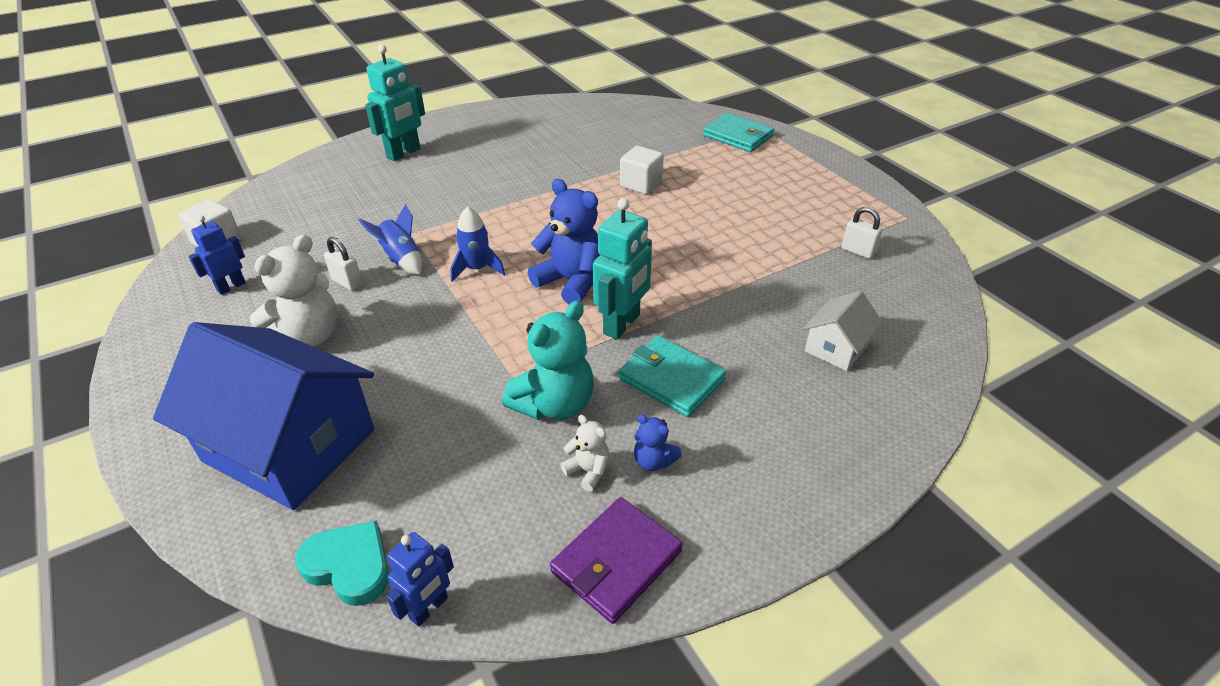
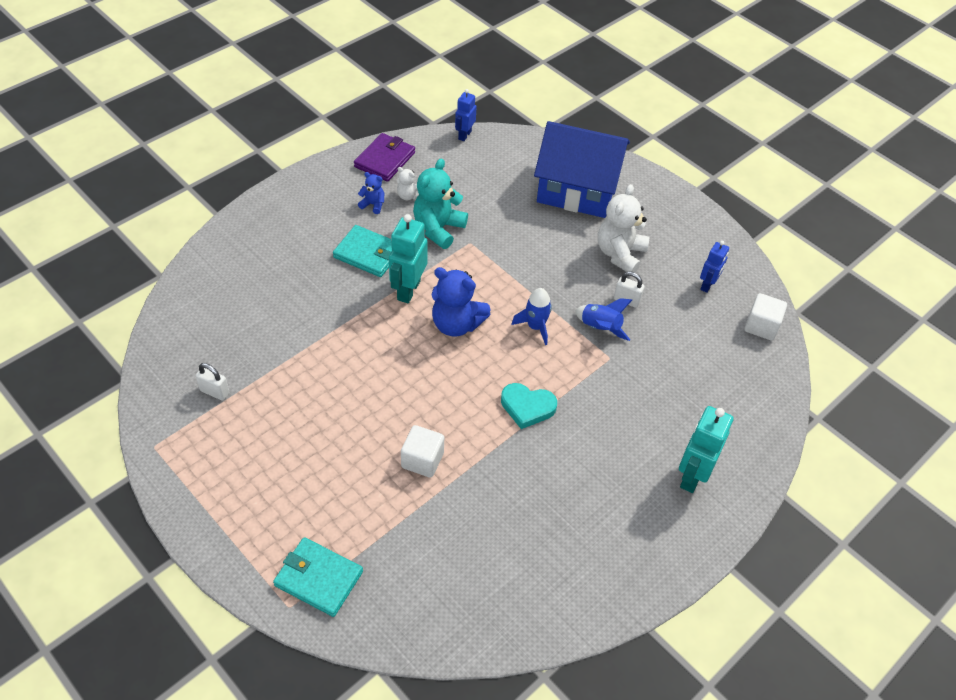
camera: 165 degrees right, 10 degrees up
turquoise heart [295,520,389,606] -> turquoise heart moved to [501,383,557,429]
white house [803,291,883,371] -> none

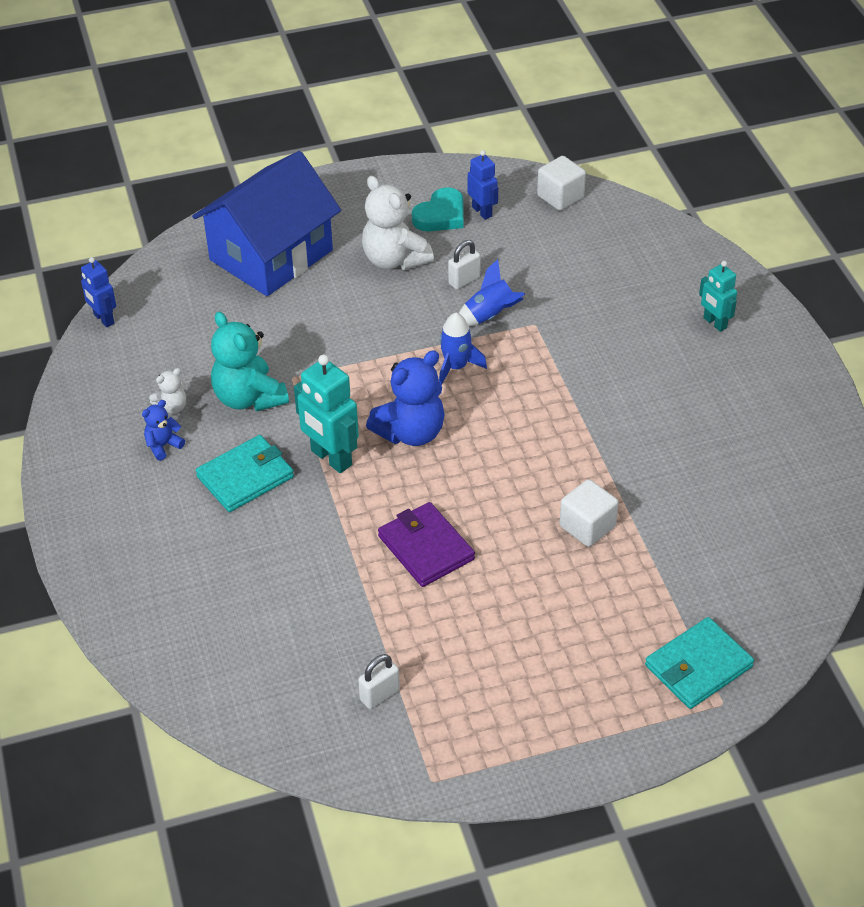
camera: 60 degrees left, 5 degrees down
purple wallet [354,133,415,182] -> purple wallet moved to [378,502,475,587]
turquoise heart [501,383,557,429] -> turquoise heart moved to [412,187,464,231]
turquoise robot [679,406,734,493] -> turquoise robot [699,261,737,332], size x0.61

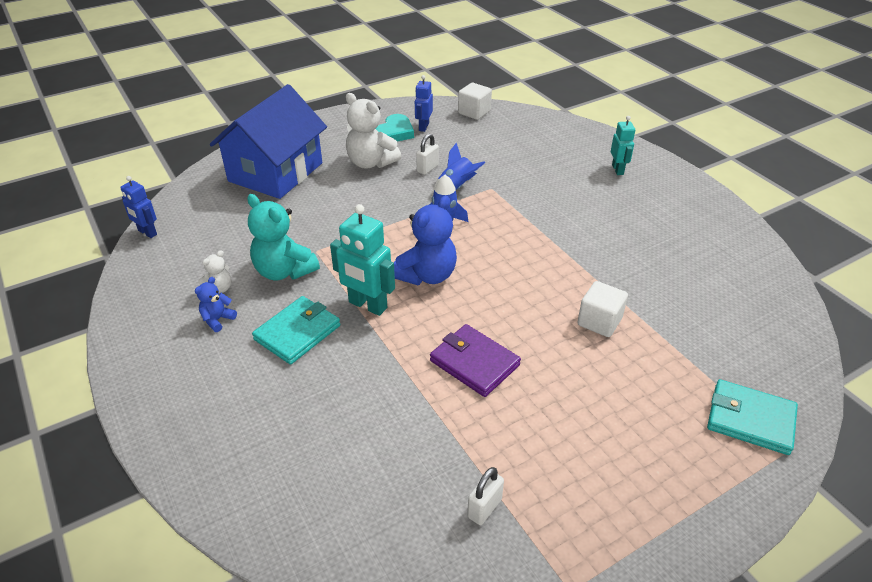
camera: 15 degrees left, 5 degrees down
blue robot [468,150,498,220] -> blue robot turned 120 degrees counterclockwise [415,75,433,132]
turquoise wallet [645,617,754,709] -> turquoise wallet turned 75 degrees clockwise [707,379,798,455]
turquoise robot [699,261,737,332] -> turquoise robot turned 135 degrees counterclockwise [611,116,635,175]

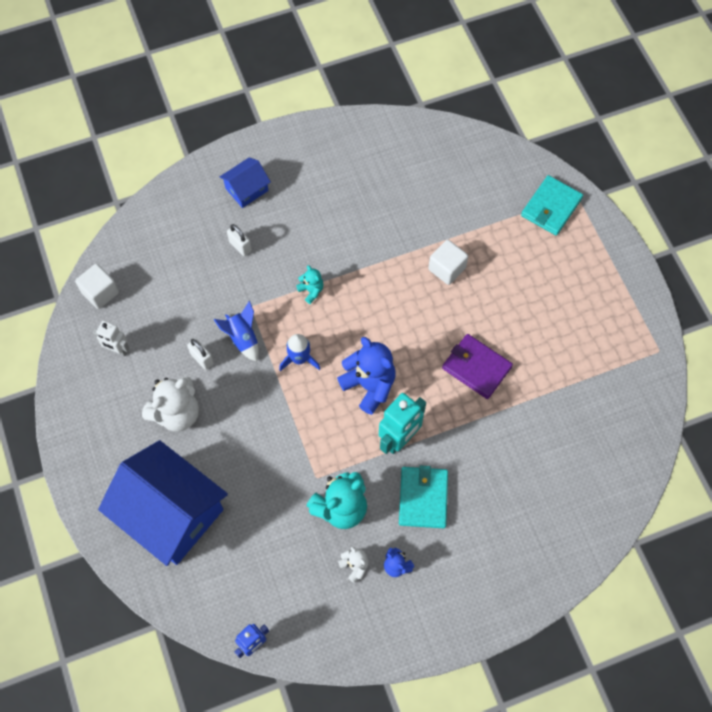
camera: 80 degrees left, 25 degrees up
turquoise wallet [252,296,340,365] -> turquoise wallet turned 45 degrees clockwise [399,465,448,528]
turquoise heart [376,114,414,142] -> none
blue robot [415,75,433,132] -> white robot [93,321,129,356]
purple wallet [430,324,521,397] -> purple wallet turned 75 degrees clockwise [442,334,513,399]
white padlock [467,467,504,525] -> white padlock moved to [227,224,252,256]
turquoise robot [611,116,635,175] -> blue house [220,157,271,208]
none -> turquoise teddy bear [296,265,324,304]

